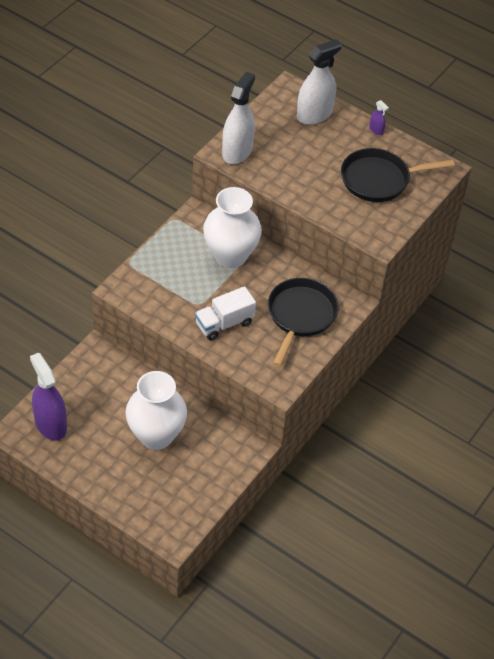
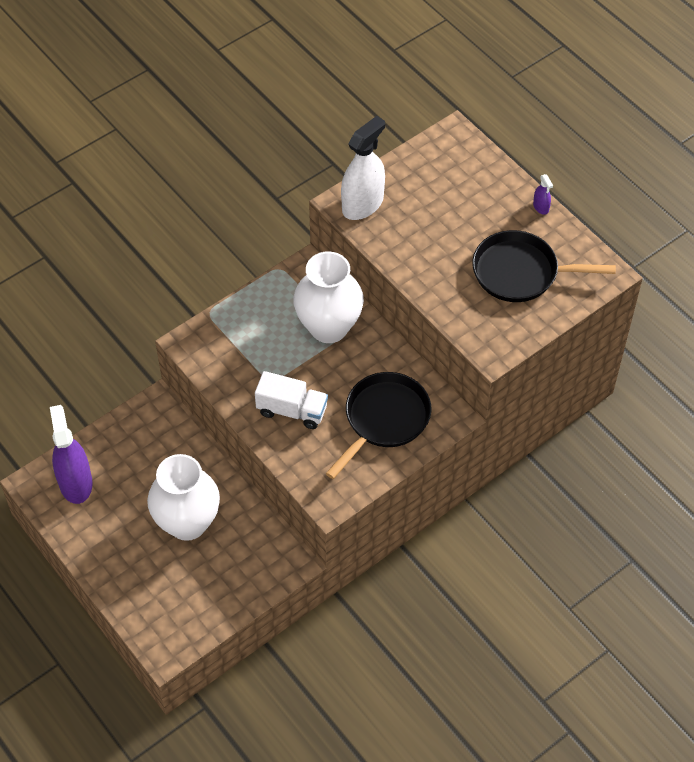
camera: 20 degrees right, 5 degrees up
white truck [195,286,256,340] -> white truck turned 150 degrees counterclockwise [255,371,328,429]
white spray bottle [297,39,342,125] -> none

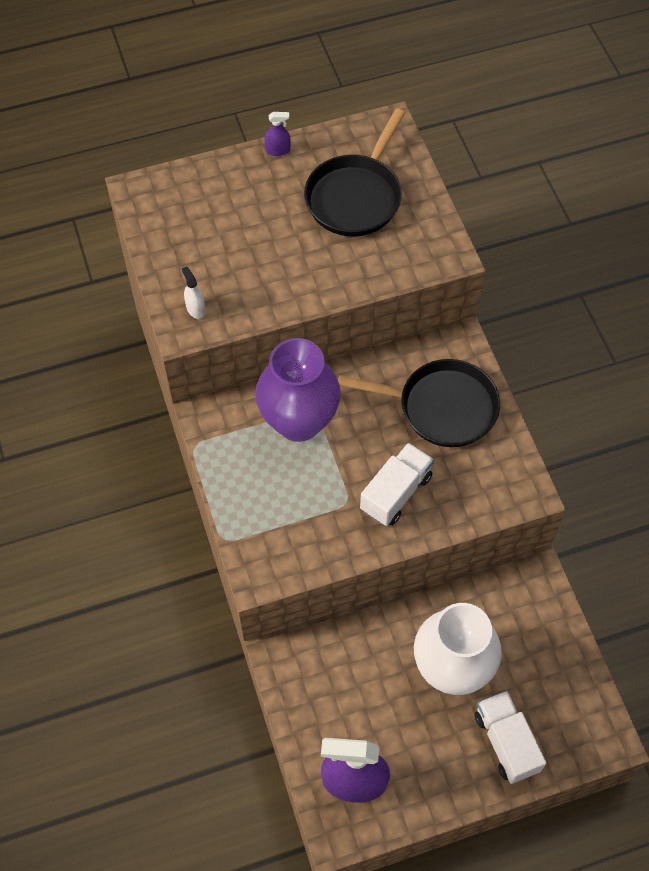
camera: 70 degrees left, 5 degrees up
white vase [293,251,364,343] -> purple vase [255,338,341,442]
black pan [326,372,431,479] -> black pan turned 135 degrees clockwise [338,359,500,447]
white spray bottle [341,116,385,220] -> white spray bottle [182,267,205,319], size x0.43
none -> white truck [475,691,546,784]

